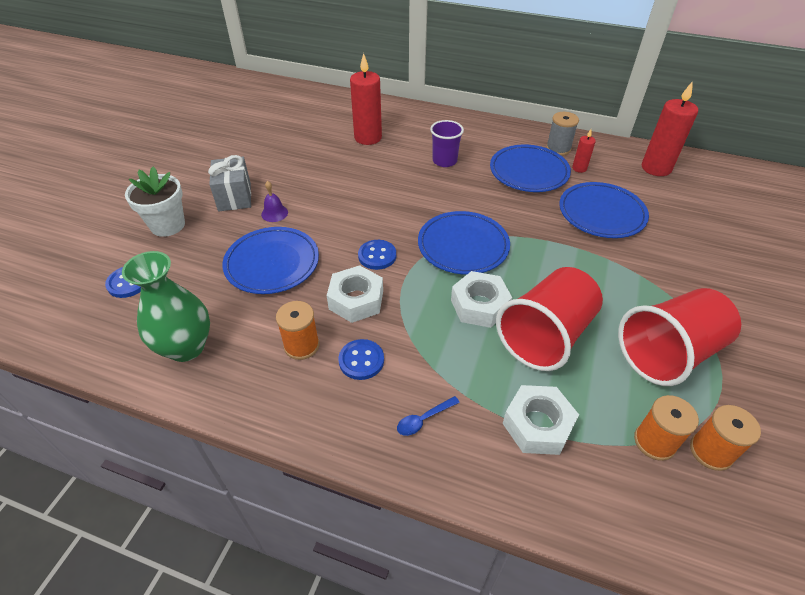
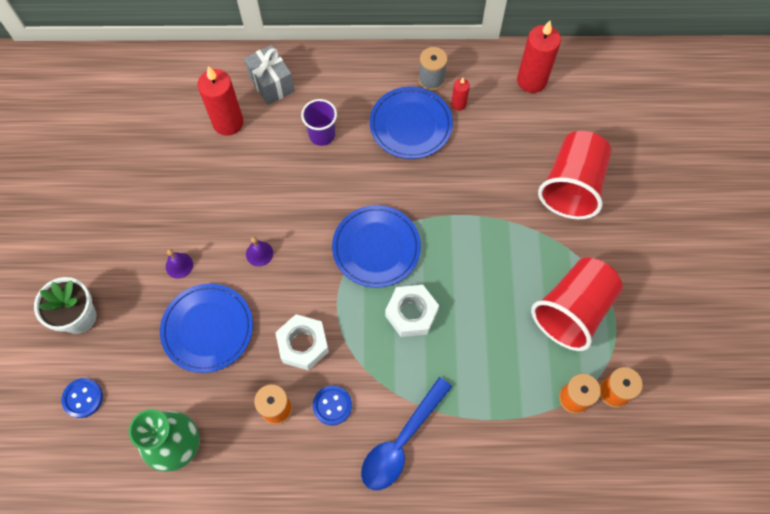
camera: 20 degrees left, 20 degrees up
grey gift [208,155,251,211] -> grey gift moved to [244,45,295,105]
blue button [358,240,396,270] -> none
blue spoon [397,396,460,436] -> blue spoon [361,377,452,490], size x2.27
red cup [496,267,603,371] -> red cup moved to [538,131,612,219]
white nut [502,385,579,455] -> none
blue plate [559,182,649,238] -> none
none -> purple bell [246,237,273,267]

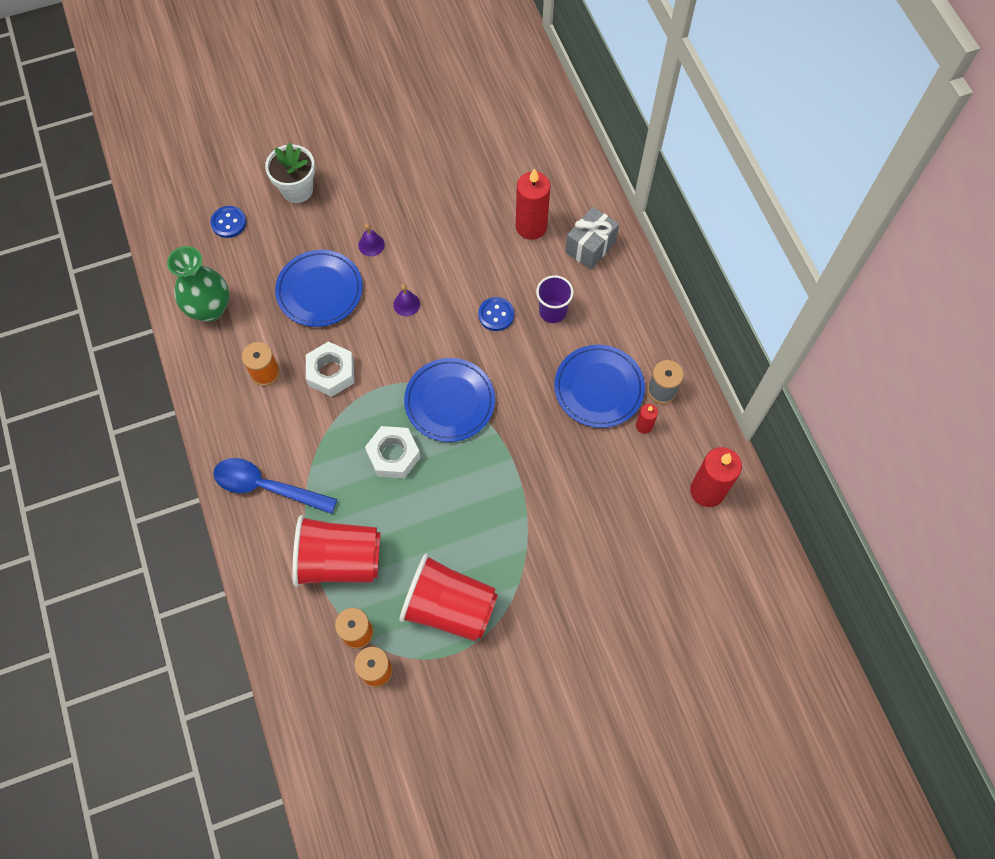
camera: 70 degrees right, 0 degrees up
blue button [313,385,352,425] -> blue button moved to [478,297,514,331]
red cup [538,131,612,219] -> red cup moved to [292,515,380,587]

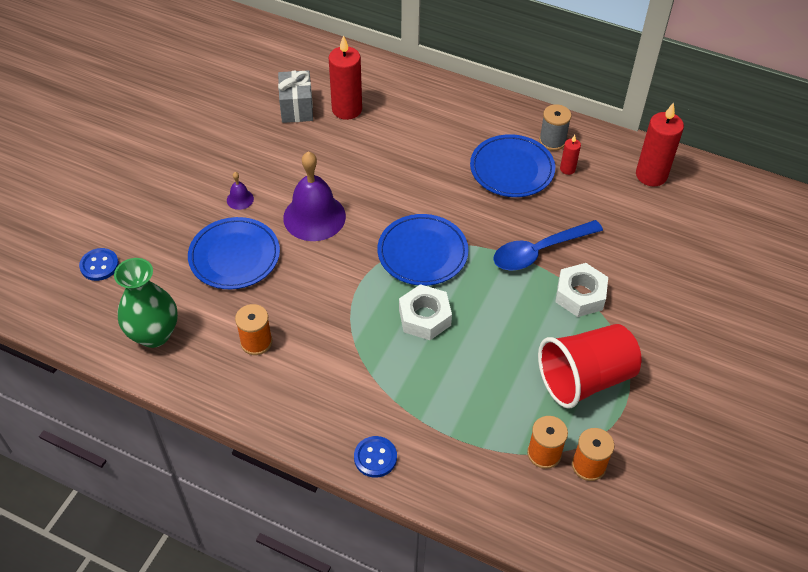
camera: 45 degrees left, 15 degrees down
blue spoon [213,458,337,514] -> blue spoon moved to [493,220,603,271]
white flower pot [265,143,315,203] -> none
red cup [292,515,380,587] -> none
white nut [306,341,354,397] -> white nut moved to [555,263,608,317]
purple bell [393,284,420,316] -> purple bell [283,151,346,241], size x2.29
blue button [478,297,514,331] -> blue button moved to [354,436,397,478]
purple cup [536,275,574,323] -> none
grey gift [565,207,619,270] -> grey gift moved to [278,70,313,123]

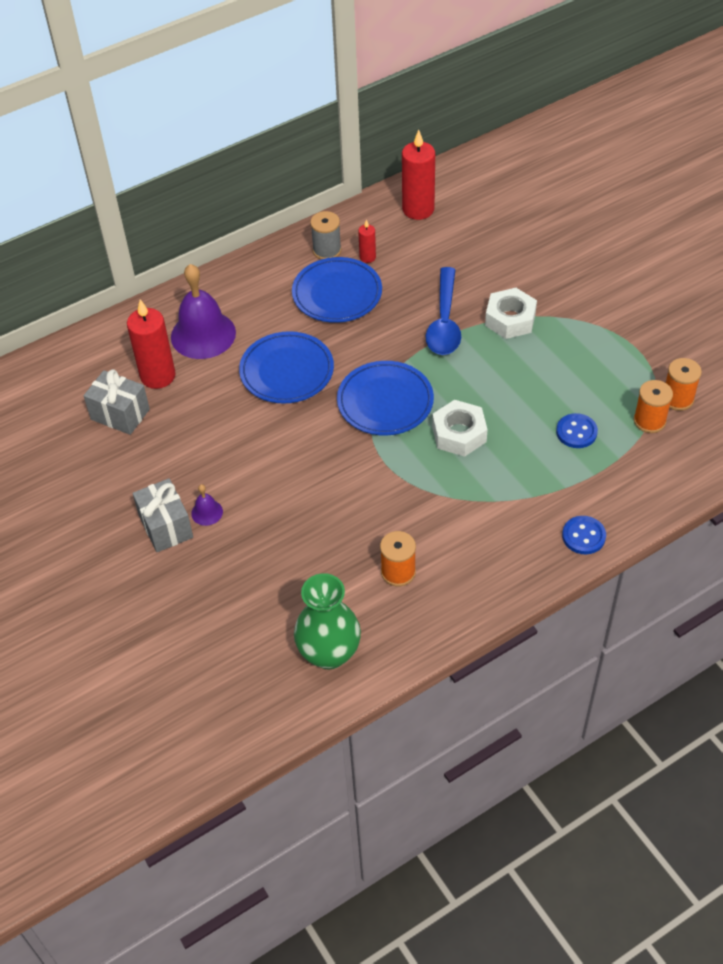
camera: 55 degrees left, 0 degrees up
blue button [79,248,119,281] -> blue button moved to [556,413,598,448]
blue plate [188,217,280,289] -> blue plate moved to [239,331,334,404]
purple bell [283,151,346,241] -> purple bell moved to [171,264,236,359]
red cup [538,324,641,409] -> none
none -> grey gift [132,478,193,552]

